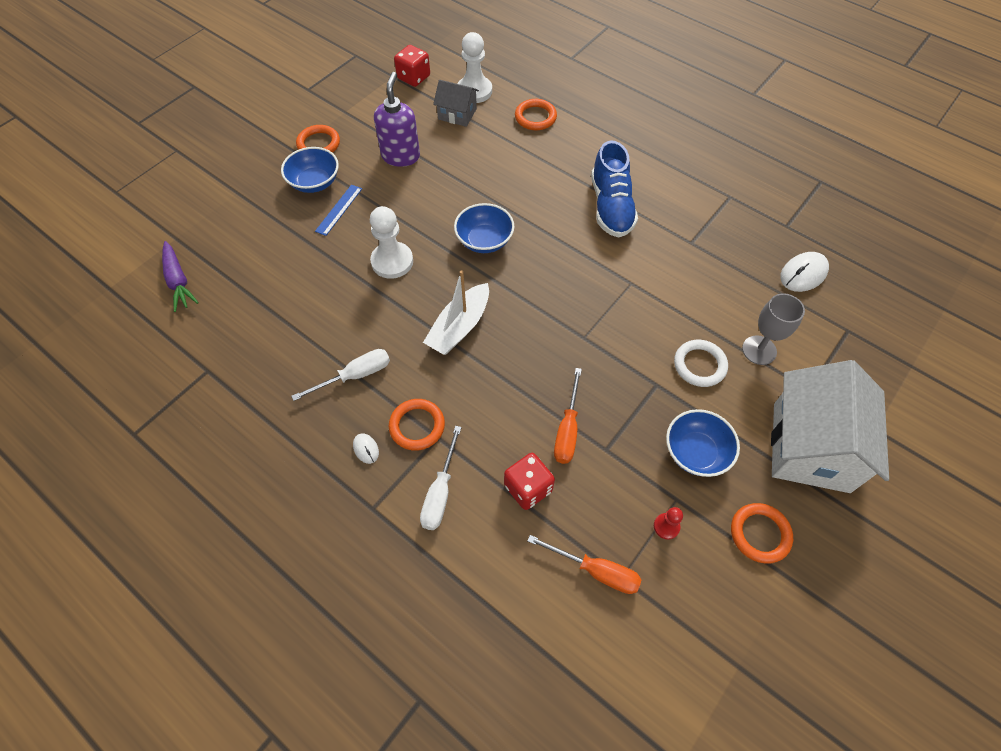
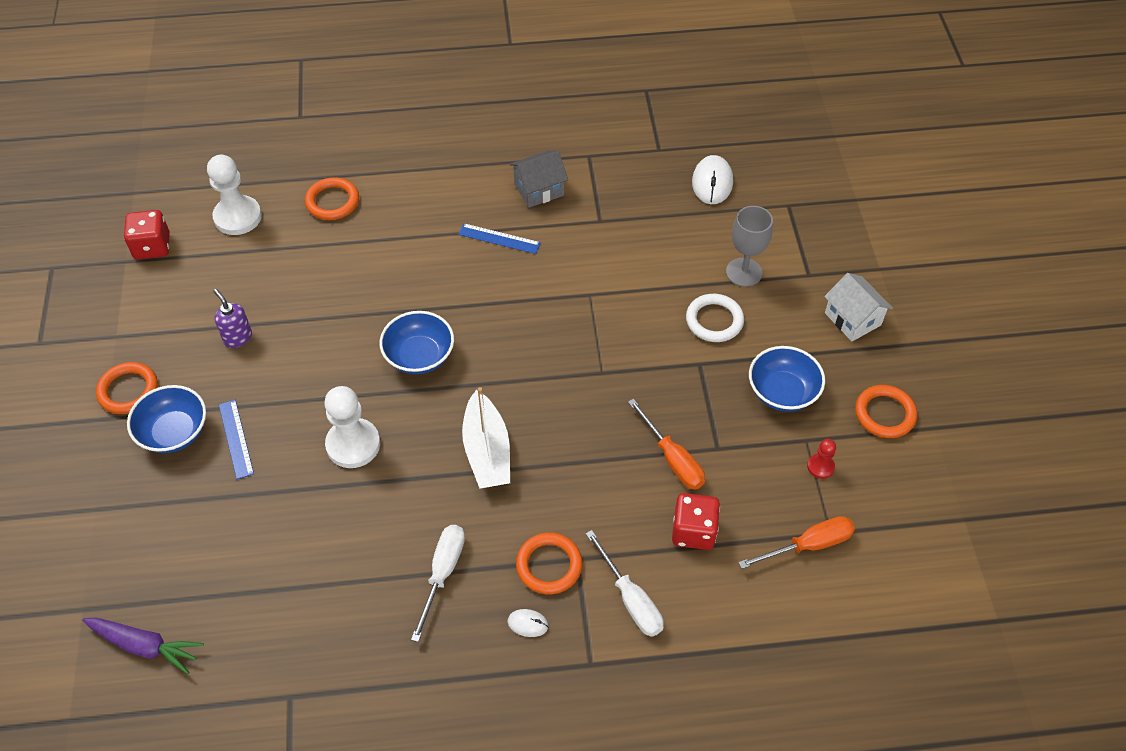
camera: 45 degrees left, 5 degrees down
purple soap dispenser [374,72,420,167] -> purple soap dispenser [213,289,252,348], size x0.58
grey house [433,80,479,127] -> grey house moved to [509,150,568,208]
blue shoe [591,141,638,237] -> blue ruler [458,223,541,254]
white house [771,360,889,493] -> white house [824,273,893,341], size x0.50

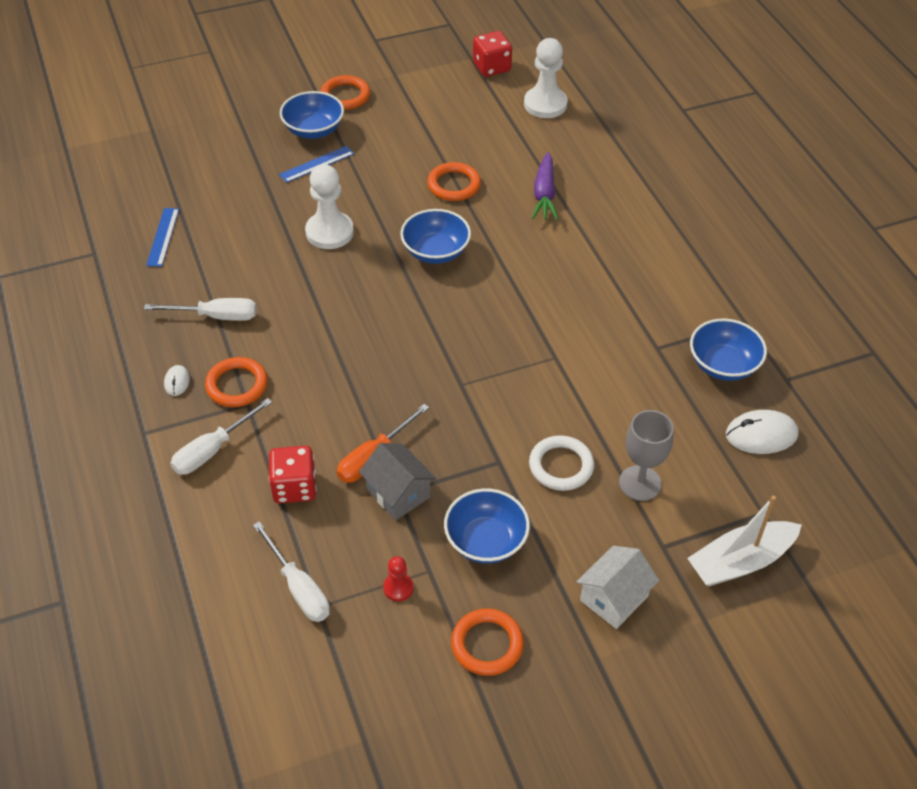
camera: 75 degrees right, 5 degrees down
purple carrot [82,617,204,674] -> purple carrot moved to [532,152,558,220]
purple soap dispenser [213,289,252,348] -> none
orange ring [305,177,359,220] -> orange ring moved to [427,162,481,201]
blue ruler [458,223,541,254] -> blue ruler moved to [146,208,179,267]
white boat [462,387,510,489] -> white boat moved to [687,496,802,586]
grey house [509,150,568,208] -> grey house moved to [359,443,436,520]
orange screwdriver [738,516,855,569] -> white screwdriver [253,521,330,622]
none -> blue bowl [690,318,767,381]

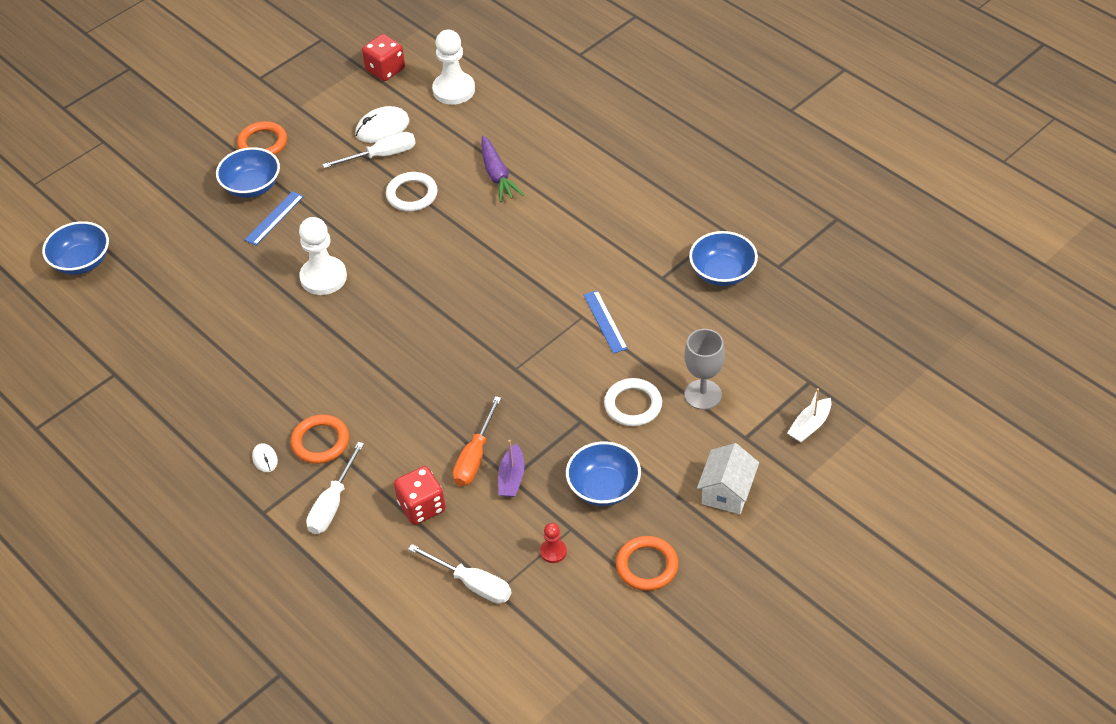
camera: 20 degrees left, 0 degrees up
white screwdriver [144,298,256,321] -> white screwdriver moved to [322,132,416,168]
blue ruler [146,208,179,267] -> blue ruler moved to [584,290,628,354]
grey house [359,443,436,520] -> purple boat [498,440,524,497]
blue bowl [400,209,471,264] -> blue bowl moved to [42,221,109,275]
orange ring [427,162,481,201] -> white ring [386,172,438,211]
white boat [687,496,802,586] -> white boat [787,388,831,442], size x0.59
white mouse [726,410,799,454] -> white mouse moved to [355,106,410,143]

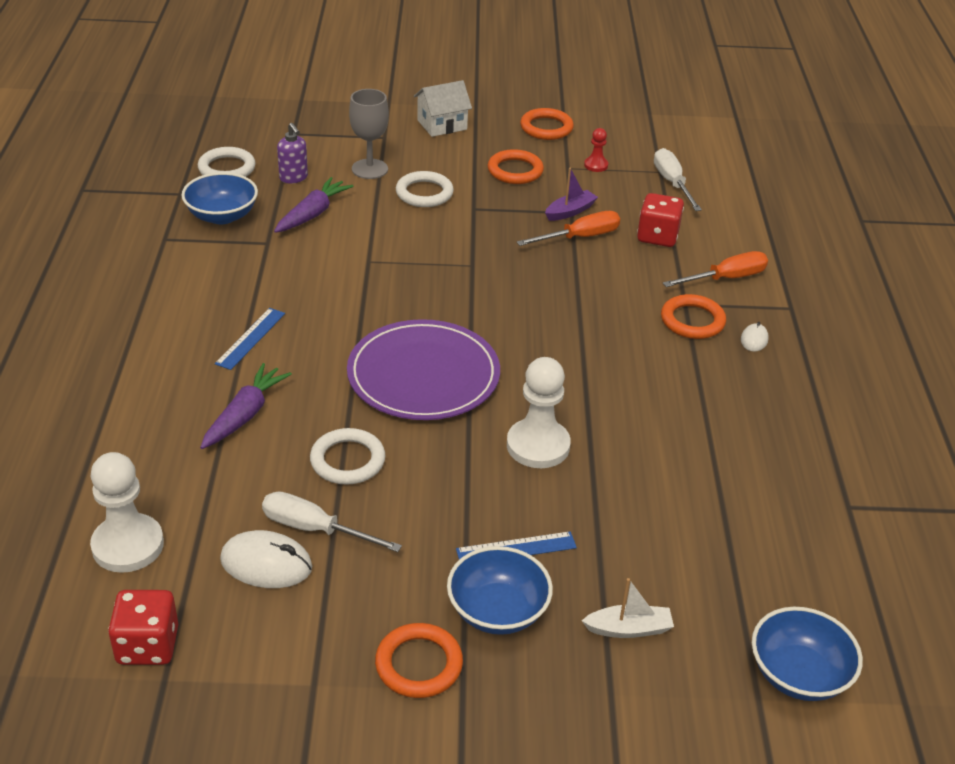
camera: 140 degrees left, 10 degrees down
white screwdriver [306,442,364,534] -> orange screwdriver [663,251,768,287]
blue bowl [566,441,641,506] -> orange ring [488,149,544,184]
blue ruler [584,290,628,354] -> blue ruler moved to [215,308,285,370]
white boat [787,388,831,442] -> white boat moved to [582,578,674,638]
none -> white ring [198,147,256,177]
none -> purple carrot [274,177,354,233]
none -> purple soap dispenser [277,123,308,184]
none -> purple plate [347,319,500,420]

